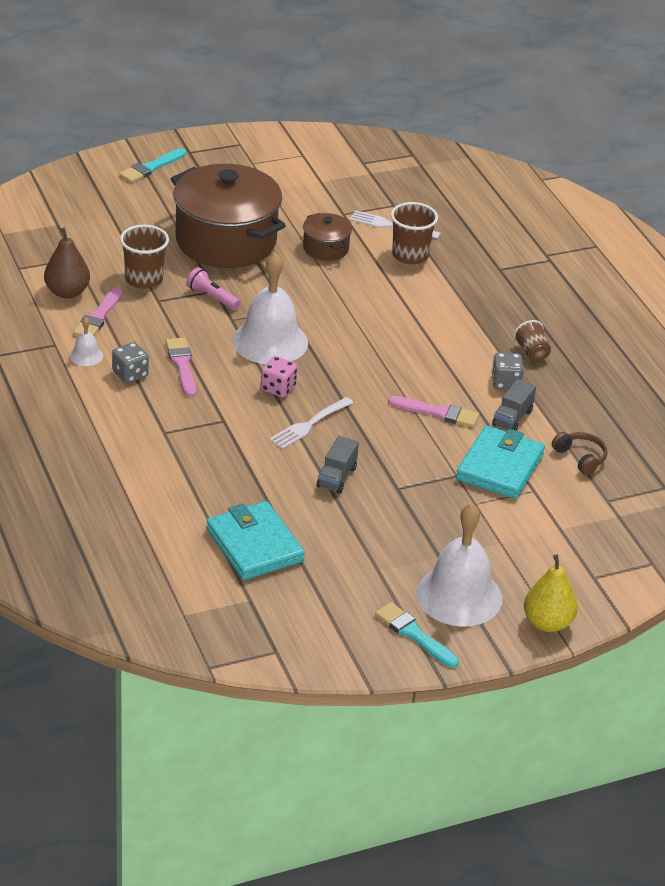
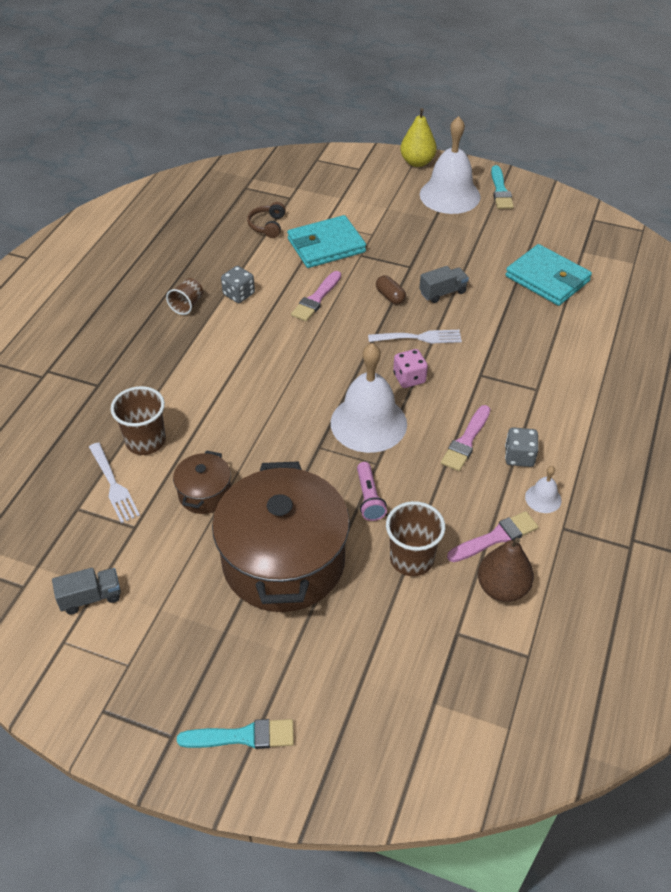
camera: 135 degrees left, 10 degrees up
turquoise wallet [206,501,305,580] -> turquoise wallet turned 60 degrees counterclockwise [505,244,592,306]
pink brush [388,396,479,427] -> pink brush turned 120 degrees counterclockwise [291,271,341,321]
grey truck [492,379,536,431] -> grey truck moved to [52,567,121,615]
none -> brown capsule [376,275,406,304]

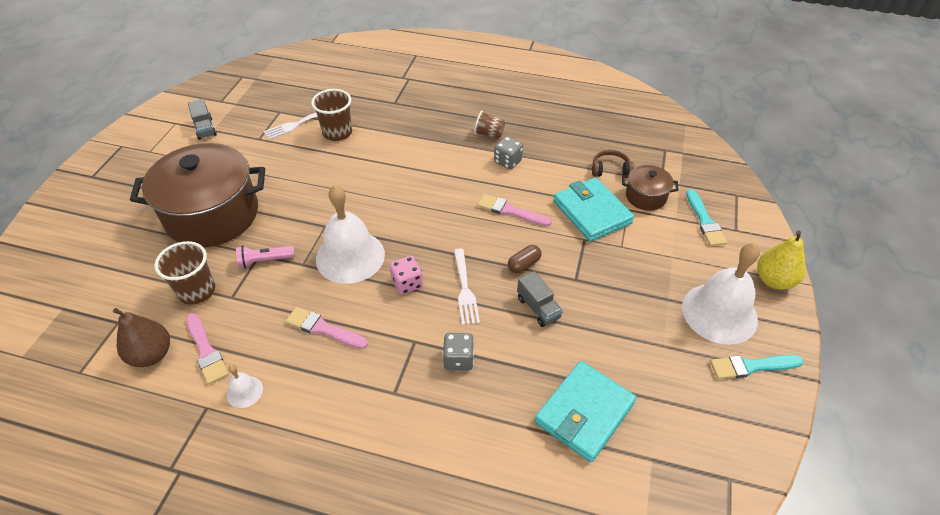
camera: 85 degrees right, 0 degrees up
brown pot [173,450,231,514] -> brown pot moved to [622,165,679,211]
turquoise brush [177,719,294,749] -> turquoise brush moved to [686,189,727,246]
grey dice [505,427,539,467] -> grey dice moved to [443,333,474,371]

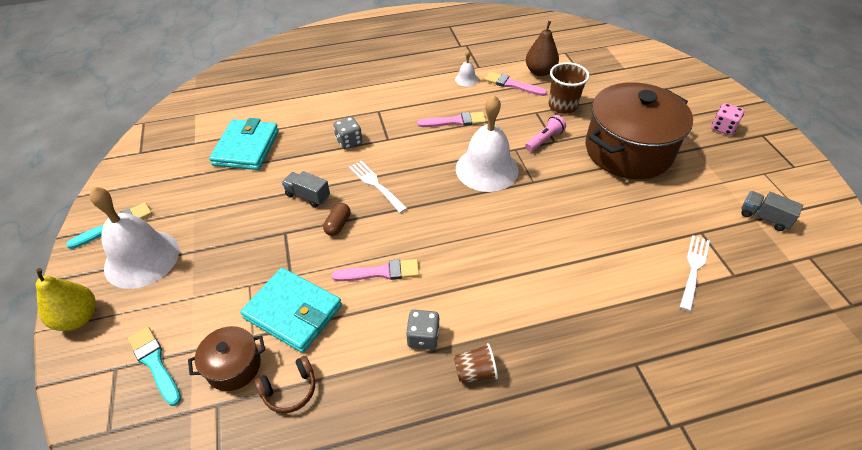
camera: 150 degrees right, 0 degrees up
brown cup [311,89,352,141] -> none
pink dice [390,256,423,295] -> pink dice moved to [711,103,744,136]

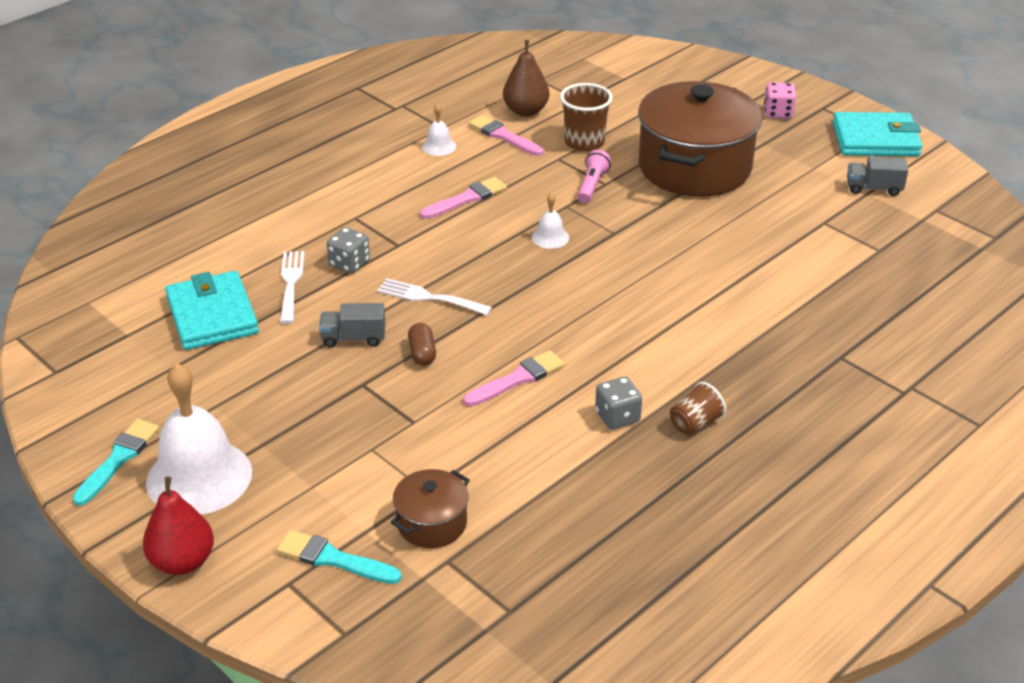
camera: 30 degrees left, 10 degrees down
yellow pear [36,268,96,331] -> red pear [143,477,214,575]
turquoise wallet [240,268,342,353] -> turquoise wallet moved to [833,112,922,156]
brown headphones [254,356,315,413] -> none
white bell [456,95,519,192] -> white bell [532,193,569,249], size x0.44
pink brush [485,72,547,96] -> pink brush turned 45 degrees clockwise [468,115,543,156]
white fork [680,235,710,312] -> white fork moved to [280,251,305,324]

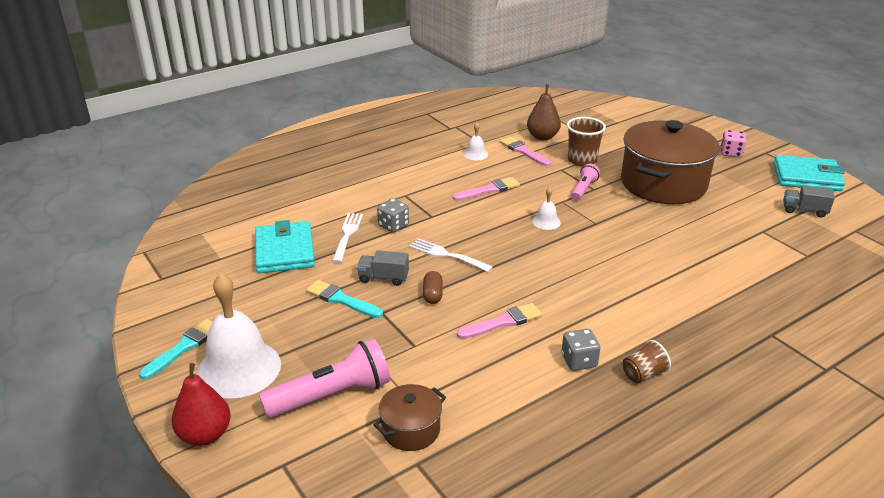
camera: 10 degrees right, 5 degrees down
turquoise brush [276,530,402,584] -> turquoise brush moved to [306,280,383,318]
none -> pink flashlight [259,338,390,418]

